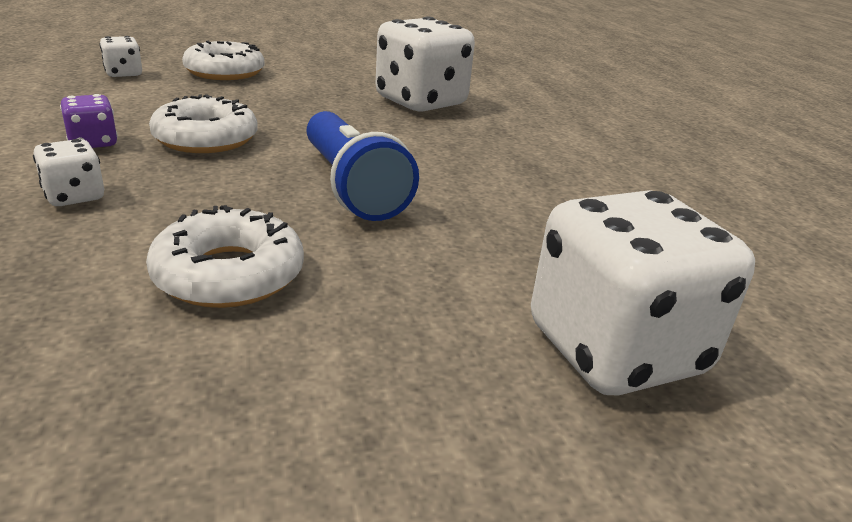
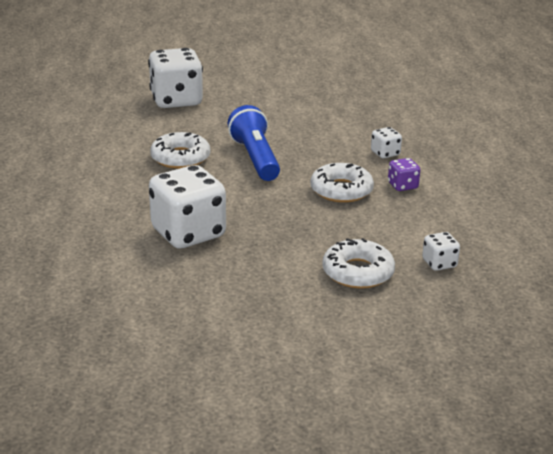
camera: 170 degrees left, 0 degrees up
white donut [146,205,304,308] -> white donut moved to [150,132,210,169]

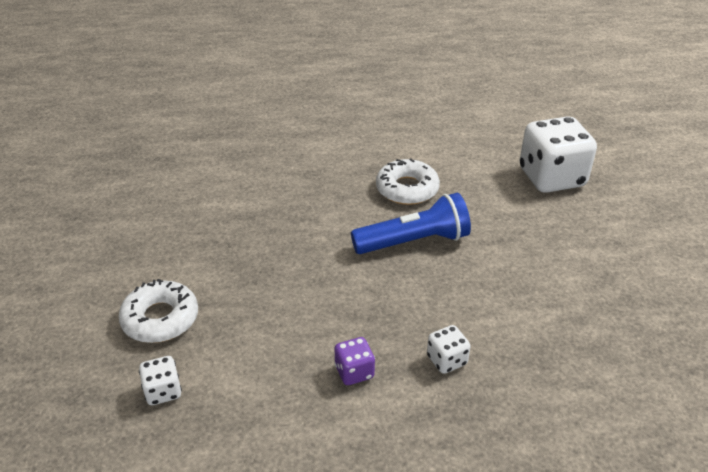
camera: 90 degrees right, 10 degrees up
white dice [149,165,226,248] -> none
white donut [310,163,374,203] -> none

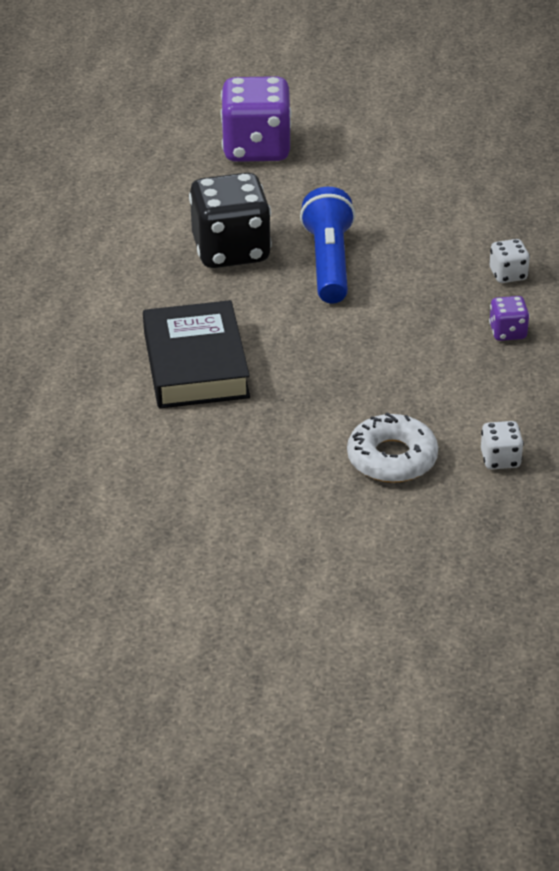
camera: 75 degrees left, 0 degrees up
white donut [376,159,440,205] -> black dice [189,172,272,268]
white dice [520,116,597,193] -> purple dice [220,76,291,162]
none -> black book [143,300,250,408]

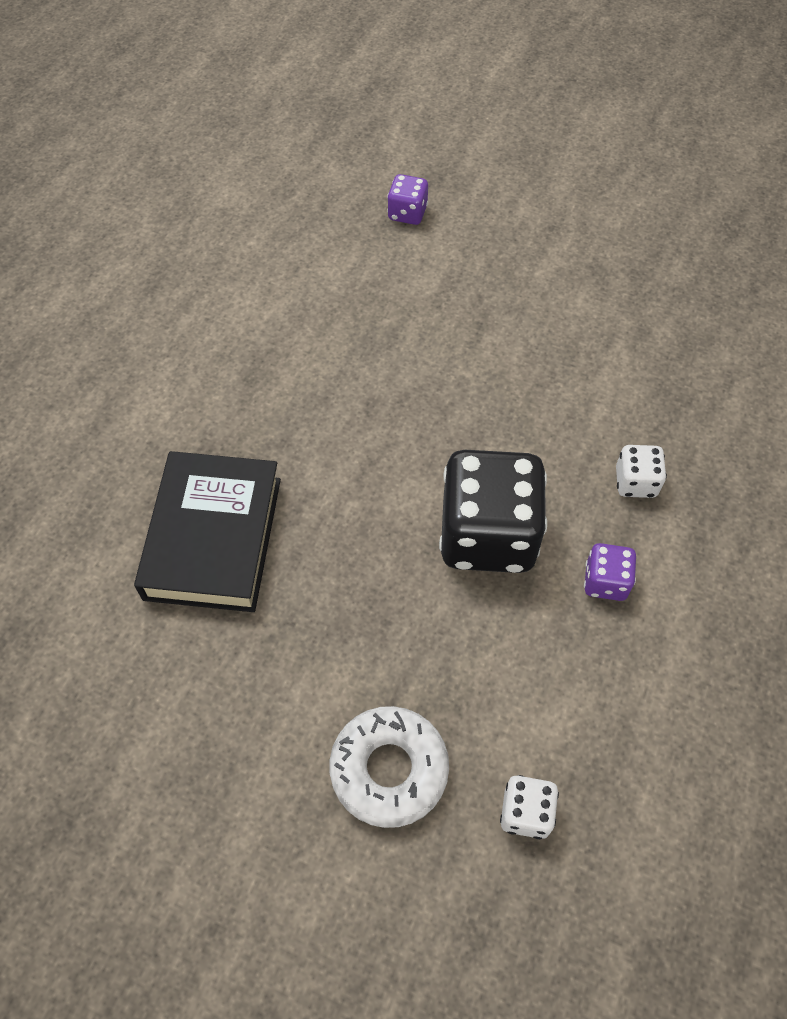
camera: 15 degrees right, 20 degrees up
black dice [189,172,272,268] -> black dice moved to [439,450,547,573]
purple dice [220,76,291,162] -> purple dice [387,174,428,225], size x0.46
blue flashlight [300,187,355,304] -> none

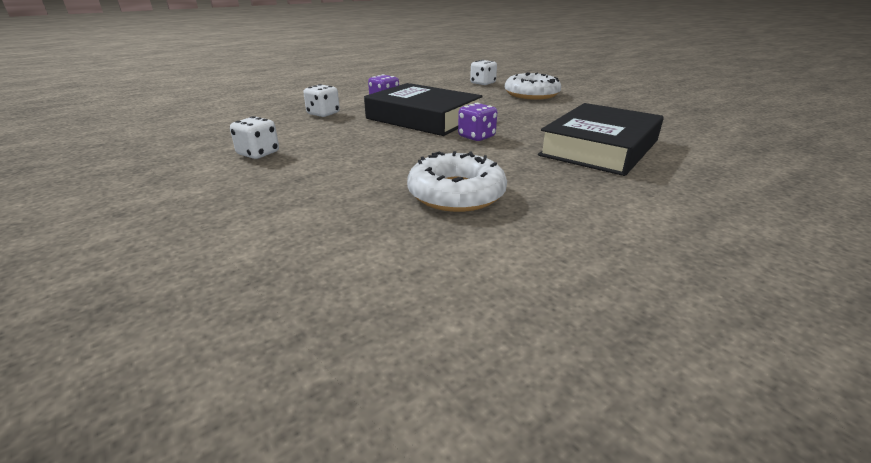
camera: 150 degrees left, 30 degrees down
purple dice [387,174,428,225] -> purple dice moved to [458,103,497,141]
black dice [439,450,547,573] -> black book [364,83,483,136]
none -> white dice [230,116,279,159]
none -> white donut [407,151,507,212]

